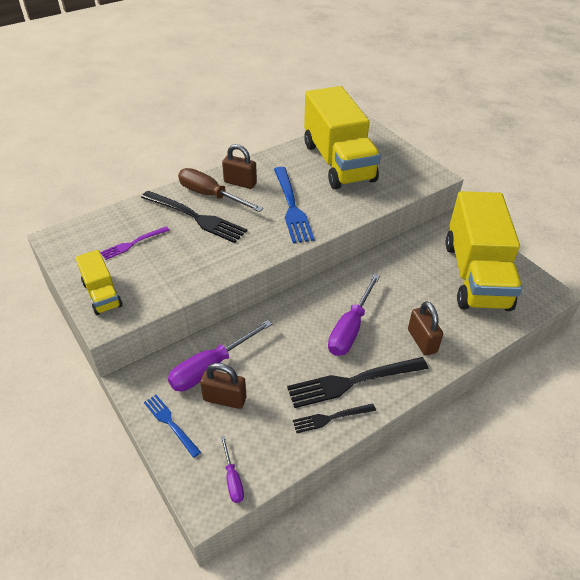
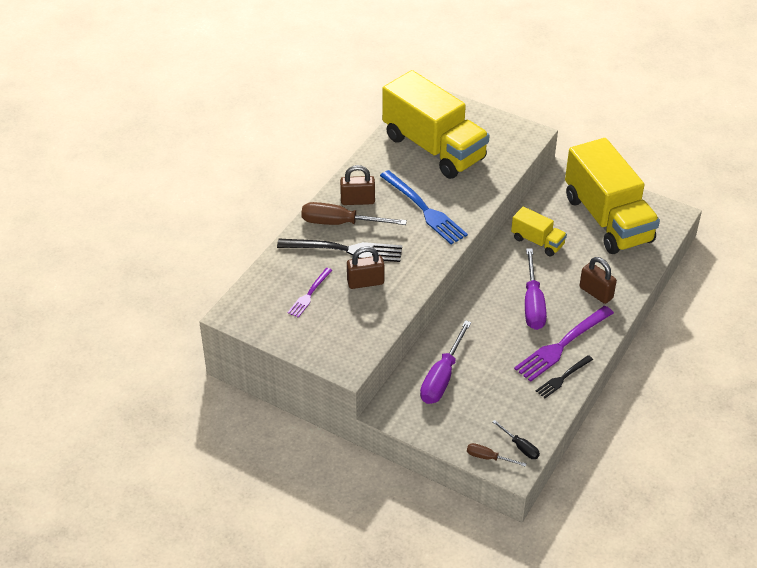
camera: 25 degrees left, 0 degrees up
yellow truck [75,250,122,315] -> yellow truck moved to [511,207,567,256]
blue fork [144,395,201,458] -> none
brown padlock [200,363,246,409] -> brown padlock moved to [347,247,384,289]
purple screwdriver [221,436,244,503] -> black screwdriver [493,420,540,459]
black fork [287,357,428,408] -> purple fork [514,306,614,382]
none -> brown screwdriver [467,443,527,467]

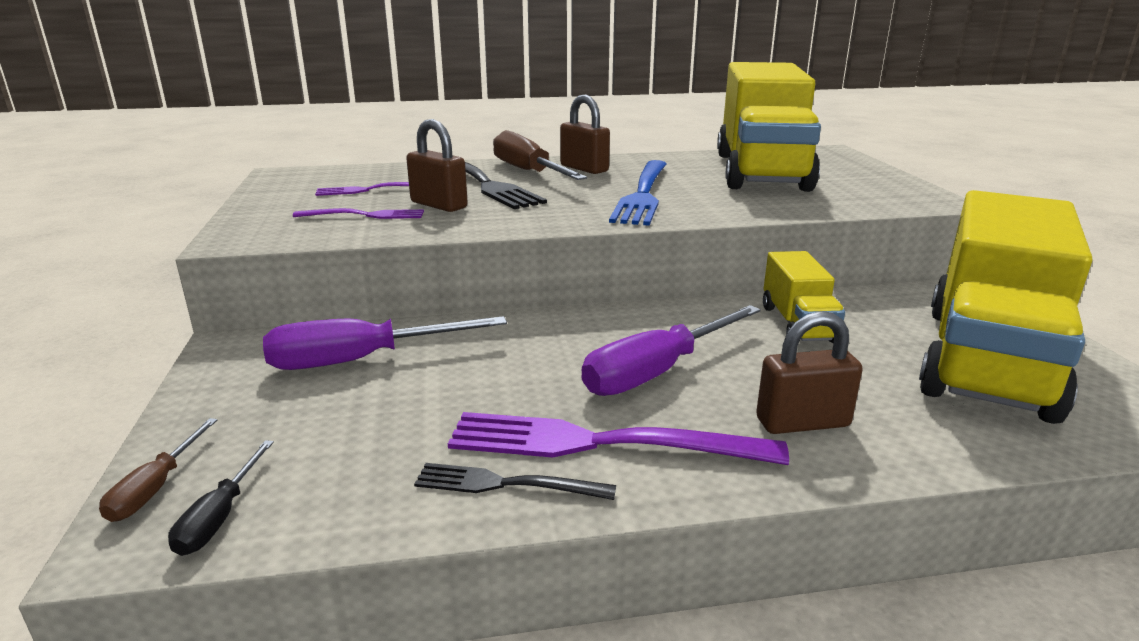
camera: 50 degrees right, 20 degrees down
brown screwdriver [467,443,527,467] -> brown screwdriver turned 150 degrees counterclockwise [99,418,218,522]
brown padlock [579,257,617,304] -> brown padlock turned 75 degrees clockwise [756,311,863,434]
none -> purple fork [293,208,424,219]

